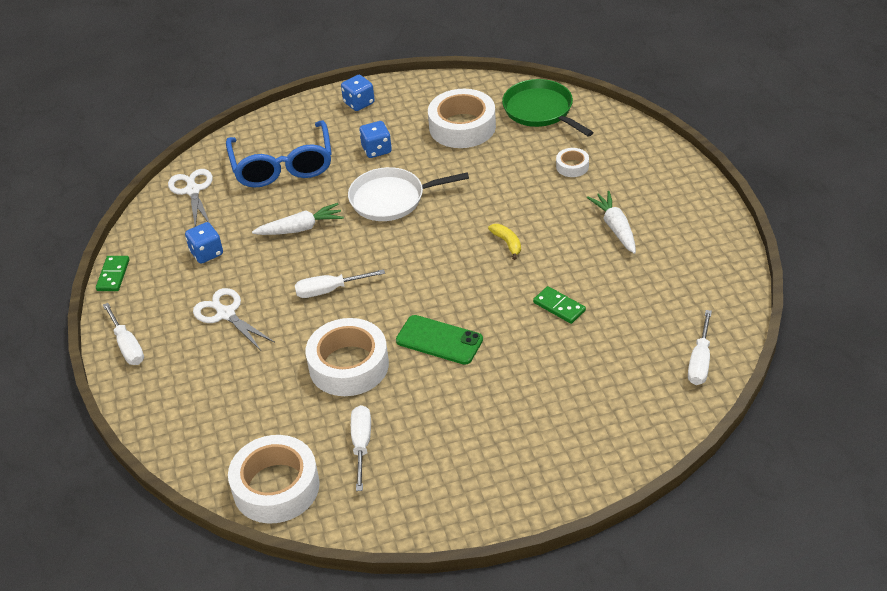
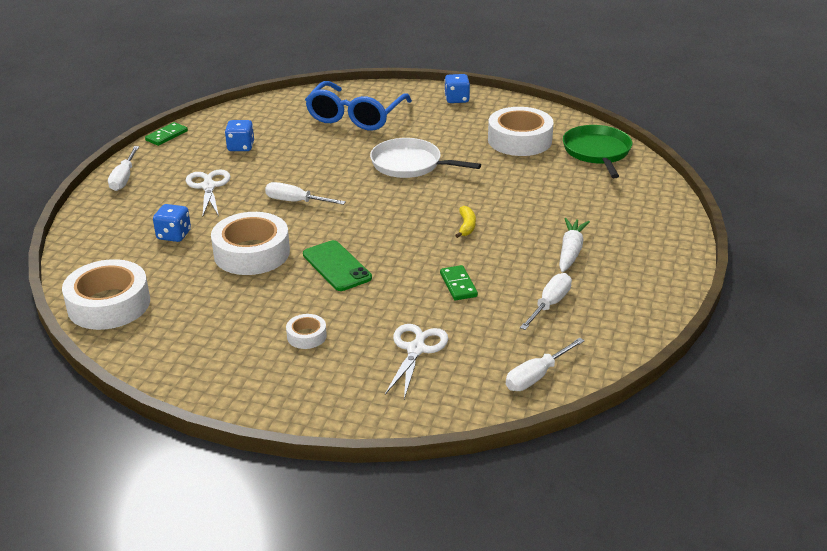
camera: 30 degrees right, 10 degrees down
white scissors [168,169,213,227] -> white scissors moved to [385,324,449,399]
white carrot [252,203,344,235] -> none
white screwdriver [351,405,371,491] -> white screwdriver moved to [520,273,572,330]
blue dice [359,121,392,158] -> blue dice moved to [153,204,191,242]
white tape [556,148,589,177] -> white tape moved to [286,314,327,349]

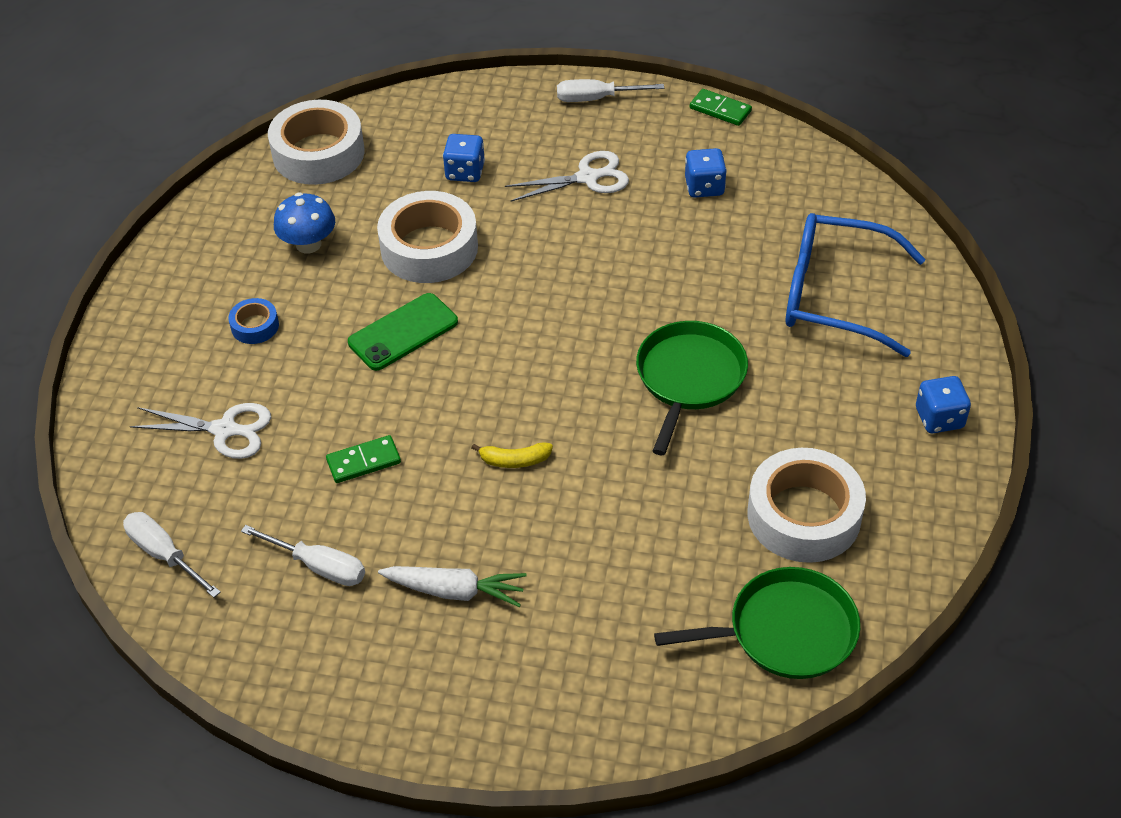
camera: 85 degrees right, 15 degrees up
white screwdriver [265,182,346,205] -> none
white tape [286,314,327,349] -> blue tape [228,298,279,344]
white pan [370,138,481,178] -> green pan [636,321,748,455]
none -> blue mushroom [274,192,335,254]

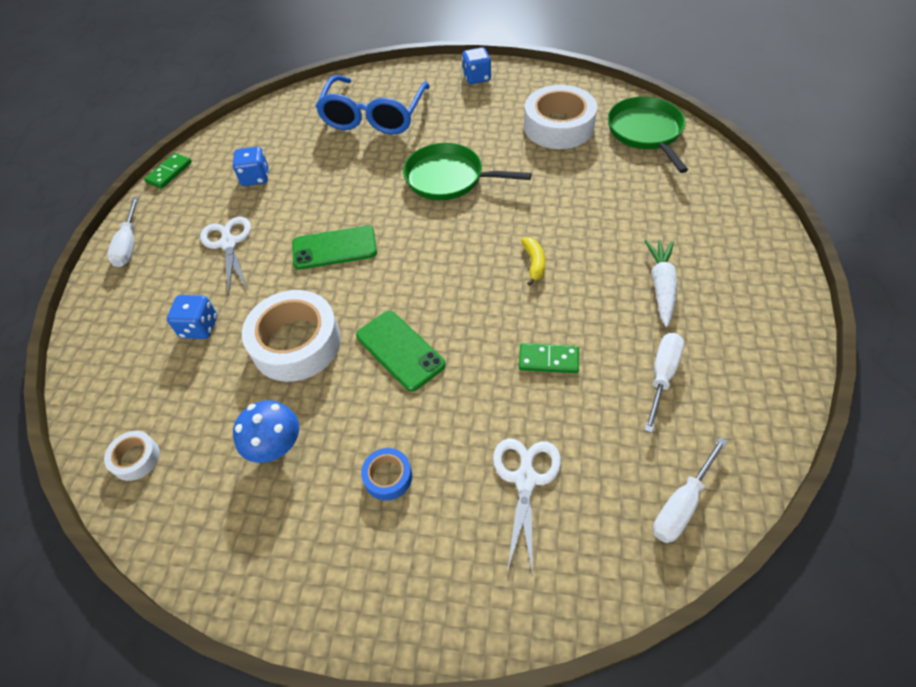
camera: 90 degrees left, 5 degrees up
white tape [268,100,365,185] -> white tape [104,431,160,481], size x0.47
green domino [326,435,401,483] -> green domino turned 60 degrees counterclockwise [519,343,579,373]
none -> green phone [292,226,377,269]

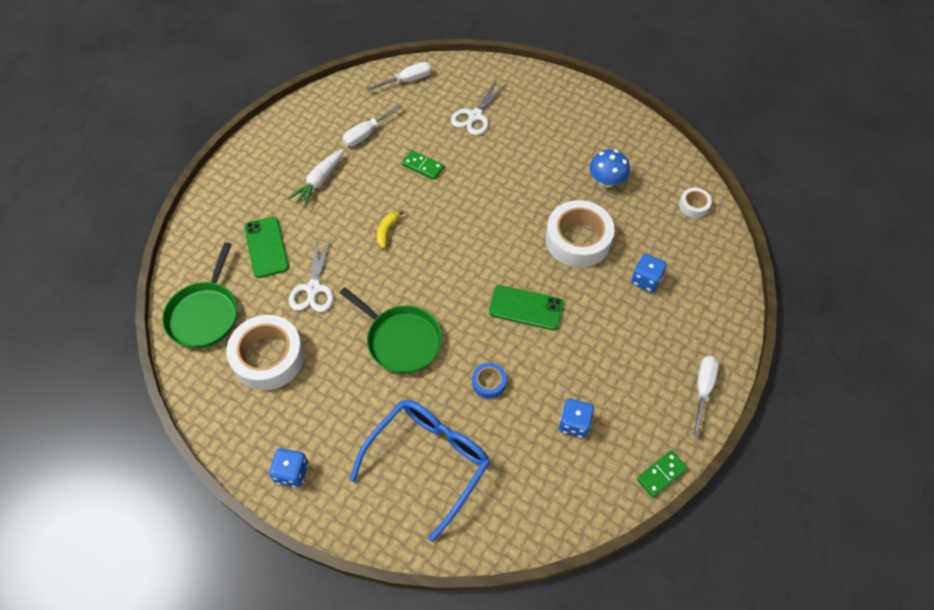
camera: 160 degrees left, 5 degrees up
white scissors [200,217,251,294] -> white scissors moved to [289,238,334,312]
green phone [356,311,446,391] -> green phone moved to [244,216,289,278]
blue tape [361,448,412,501] -> blue tape moved to [472,363,507,399]

